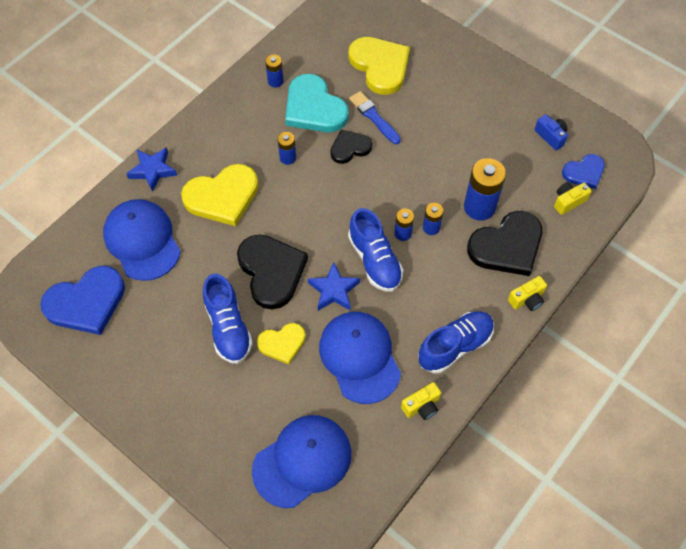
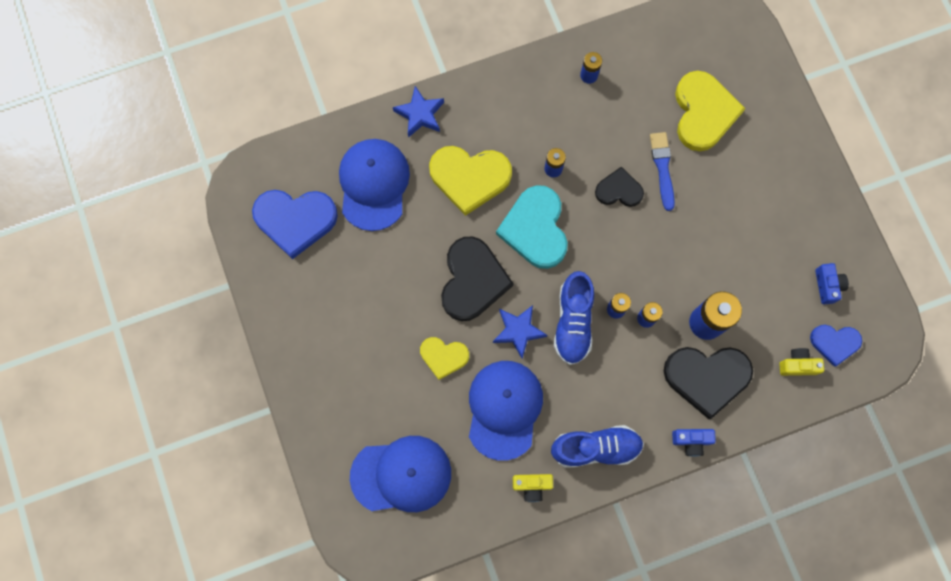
camera: 30 degrees right, 15 degrees up
blue shoe [203,274,253,364] -> none
turquoise heart [285,74,349,132] -> turquoise heart moved to [496,185,568,269]
yellow camera [508,276,547,311] -> blue camera [672,429,716,457]

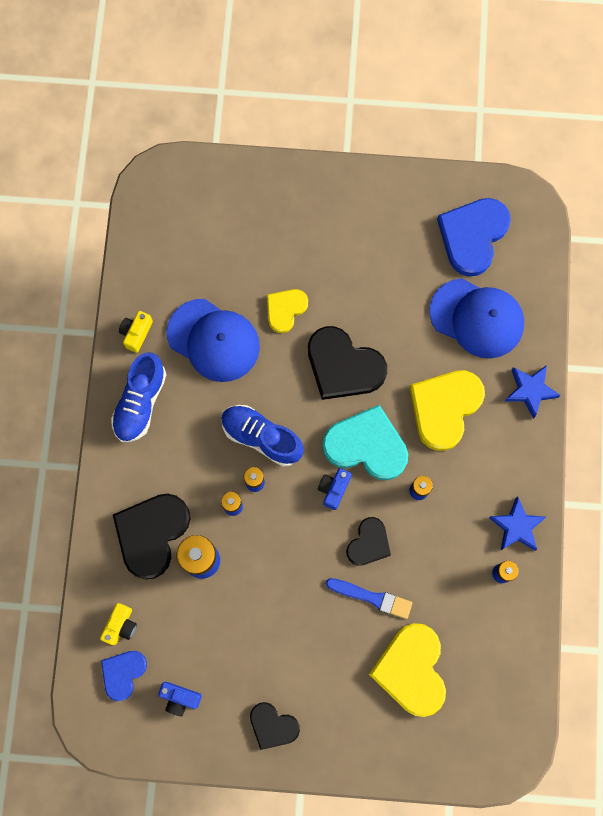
camera: 115 degrees right, 0 degrees up
blue cap [350,436,451,512] -> none
blue star [493,305,547,359] -> blue star moved to [489,497,546,551]
blue camera [672,429,716,457] -> blue camera moved to [318,468,352,510]
yellow heart [675,71,745,151] -> yellow heart turned 60 degrees clockwise [369,623,446,717]
none -> black heart [250,702,300,750]

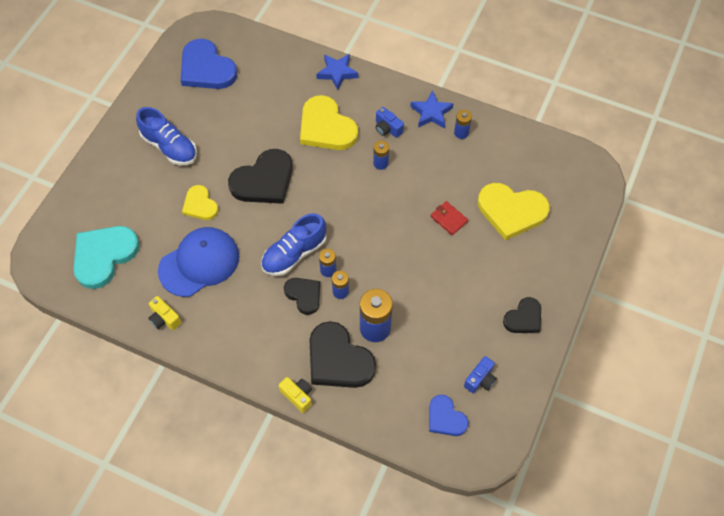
camera: 70 degrees left, 15 degrees down
yellow camera [100,603,137,645] -> yellow camera moved to [279,377,312,413]
blue shoe [111,352,166,442] -> blue shoe moved to [136,107,197,165]
blue camera [318,468,352,510] -> blue camera moved to [376,107,404,138]
turquoise heart [322,405,408,480] -> turquoise heart moved to [73,226,140,289]
blue brush [326,578,412,619] -> red wallet [431,201,468,235]
black heart [346,517,391,566] -> black heart moved to [284,278,320,315]
blue cap [429,278,524,358] -> none

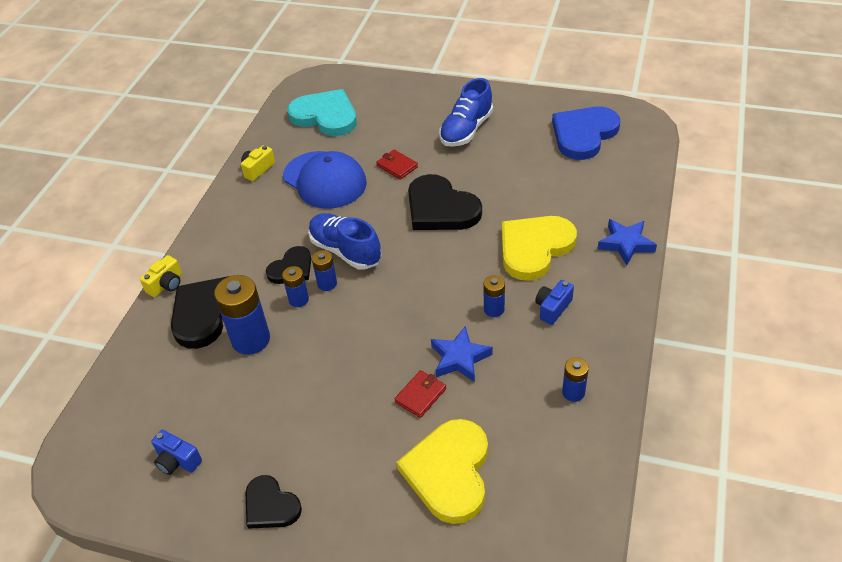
camera: 85 degrees right, 15 degrees down
yellow heart [182,185,218,220] -> red wallet [376,150,418,180]
blue star [410,91,454,128] -> blue star moved to [431,326,493,382]
blue heart [429,395,469,436] -> none

